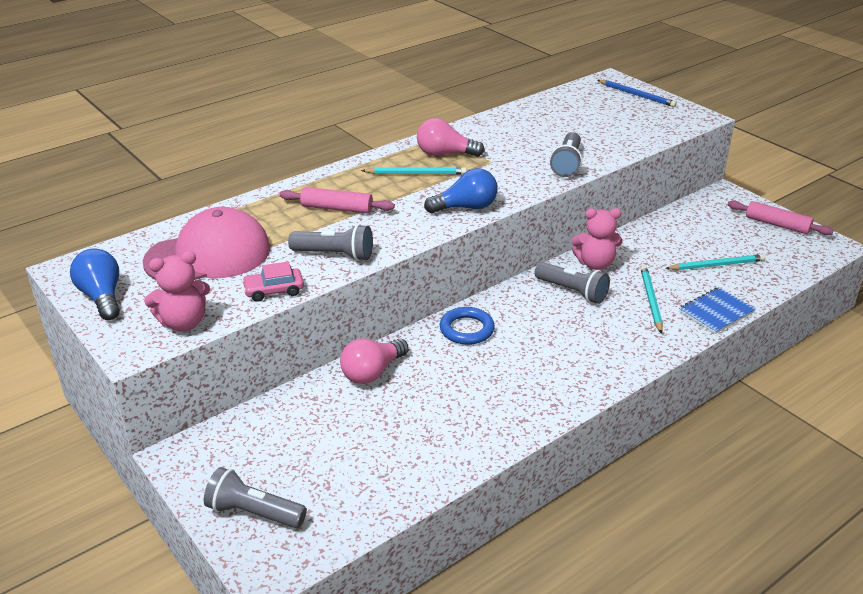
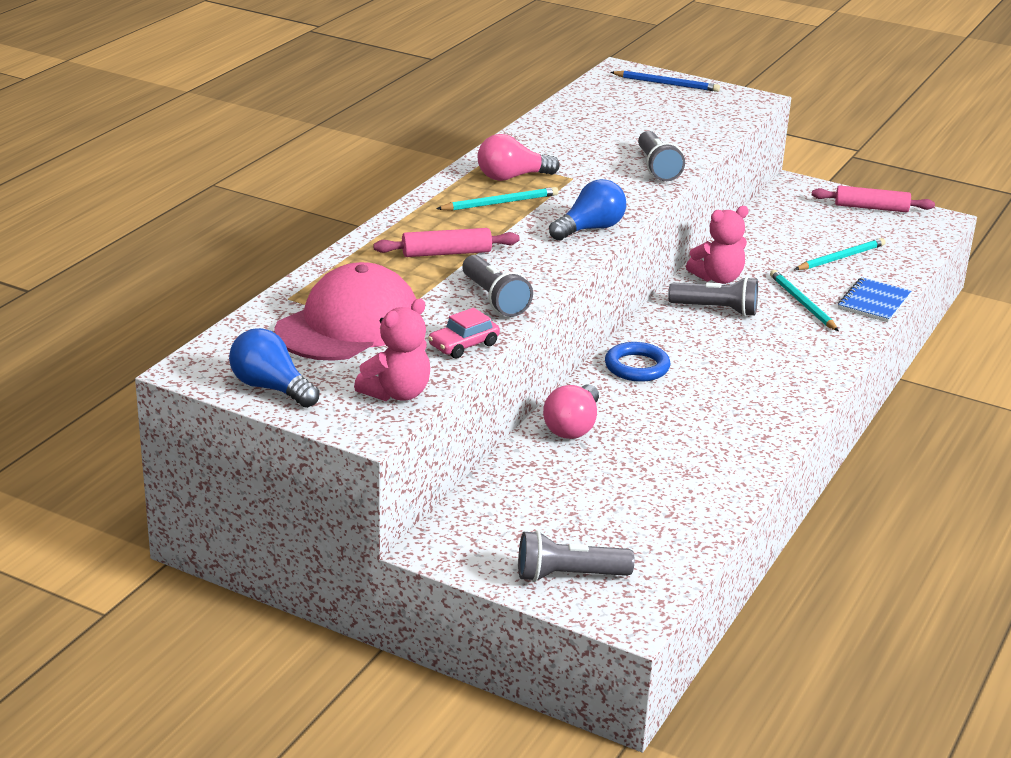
camera: 25 degrees left, 5 degrees down
grey flashlight [288,224,373,261] -> grey flashlight turned 75 degrees clockwise [462,255,533,317]

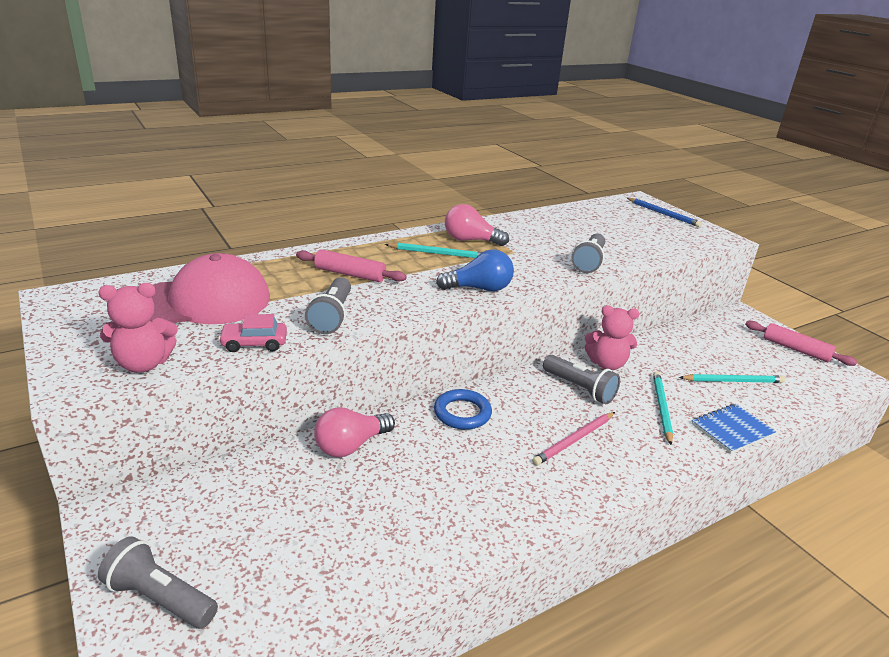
camera: 30 degrees right, 0 degrees up
blue light bulb [229,328,320,408] -> none
none -> pink pencil [532,412,615,466]

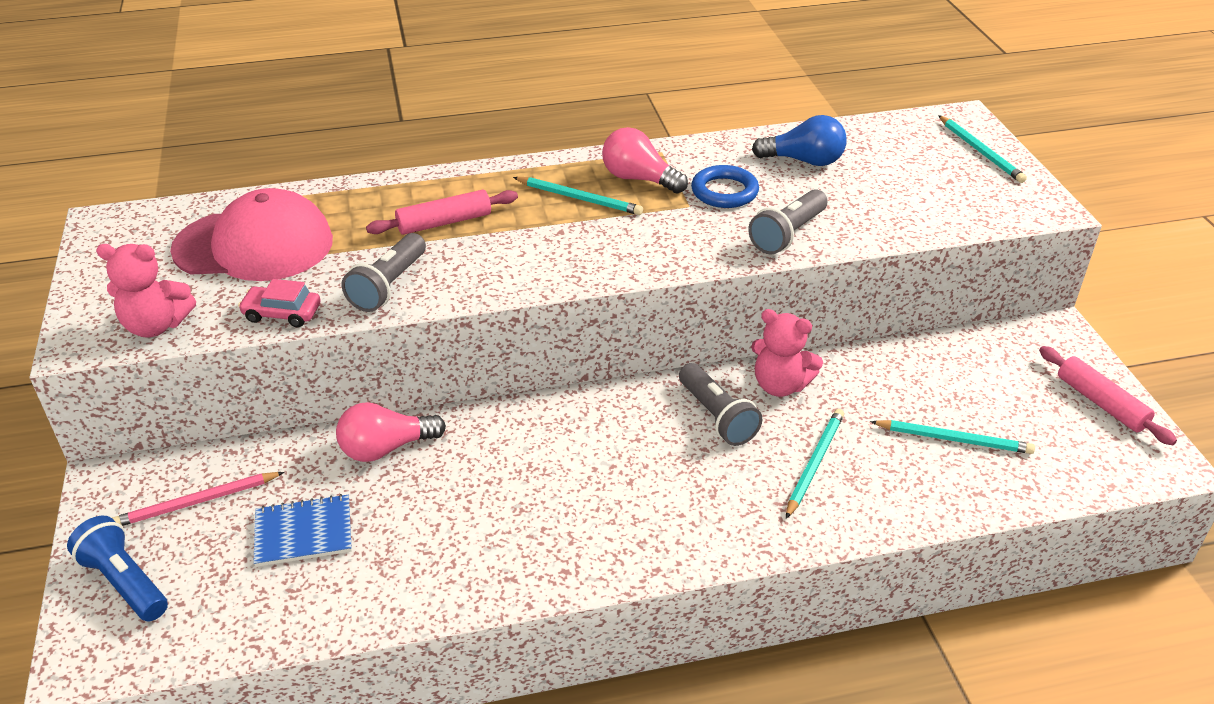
camera: 20 degrees right, 10 degrees up
grey flashlight [98,536,218,629] -> blue flashlight [67,516,168,621]
pink rolling pin [296,249,407,282] -> pink rolling pin turned 60 degrees counterclockwise [366,190,518,235]
blue ring [434,389,492,430] -> blue ring moved to [691,165,759,208]
blue light bulb [436,249,514,291] -> blue light bulb moved to [752,115,847,166]
pink pencil [532,412,615,466] -> pink pencil moved to [112,472,284,526]
blue pencil [627,198,702,227] -> turquoise pencil [938,115,1027,183]
blue notebook [692,404,776,454] -> blue notebook moved to [253,494,352,567]

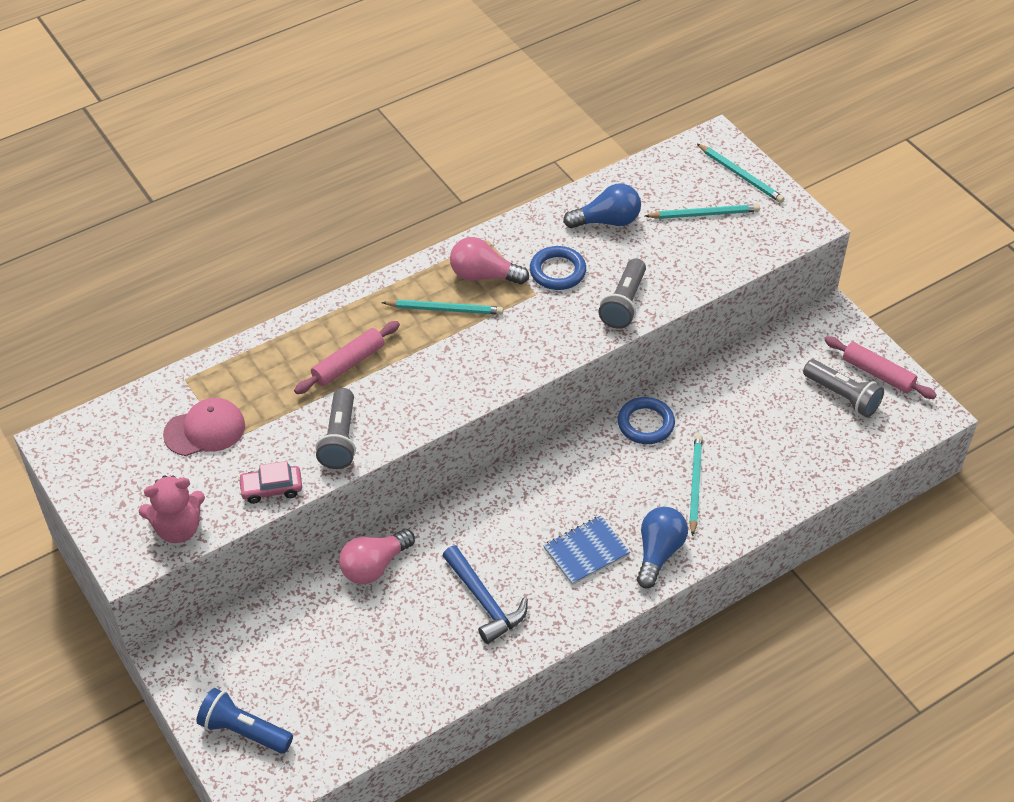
camera: 20 degrees left, 10 degrees up
pink pencil [112,472,284,526] -> none
pink cap [170,188,333,281] -> pink cap [163,398,245,456], size x0.60
blue notebook [253,494,352,567] -> blue notebook moved to [543,515,630,585]
grey flashlight [679,363,762,446] -> grey flashlight moved to [803,359,884,417]
pink teddy bear [751,309,823,397] -> blue ring [618,397,675,444]
turquoise pencil [870,420,1035,454] -> turquoise pencil moved to [645,204,760,219]
none -> blue hammer [442,545,528,644]
none -> blue light bulb [637,507,688,588]

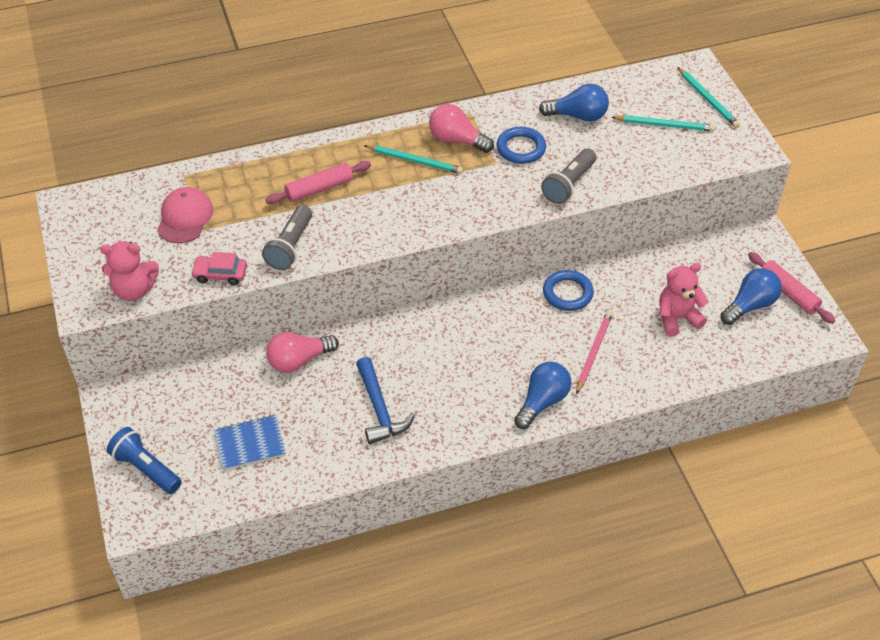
camera: 15 degrees right, 0 degrees up
pink cap [163,398,245,456] -> pink cap turned 75 degrees counterclockwise [157,187,213,243]
blue notebook [543,515,630,585] -> blue notebook moved to [214,415,286,471]
turquoise pencil [689,434,703,536] -> pink pencil [576,310,613,394]
grey flashlight [803,359,884,417] -> blue light bulb [721,268,782,325]
none -> pink teddy bear [659,263,709,337]

